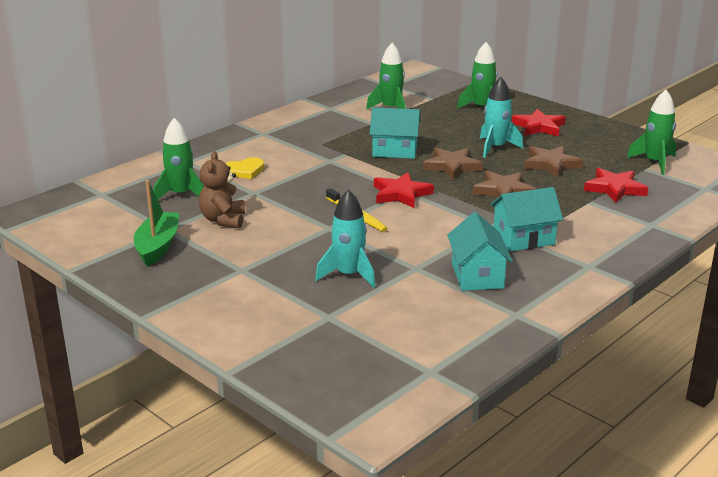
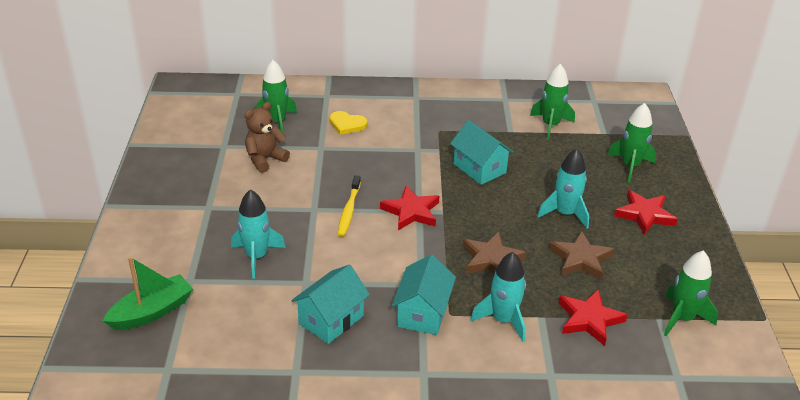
camera: 45 degrees right, 10 degrees up
green boat [134,180,179,267] -> green boat moved to [103,256,193,330]
brown star [423,147,483,180] -> none
turquoise house [490,187,563,252] -> turquoise house turned 75 degrees clockwise [392,255,456,335]
none -> turquoise rocket [470,252,526,342]

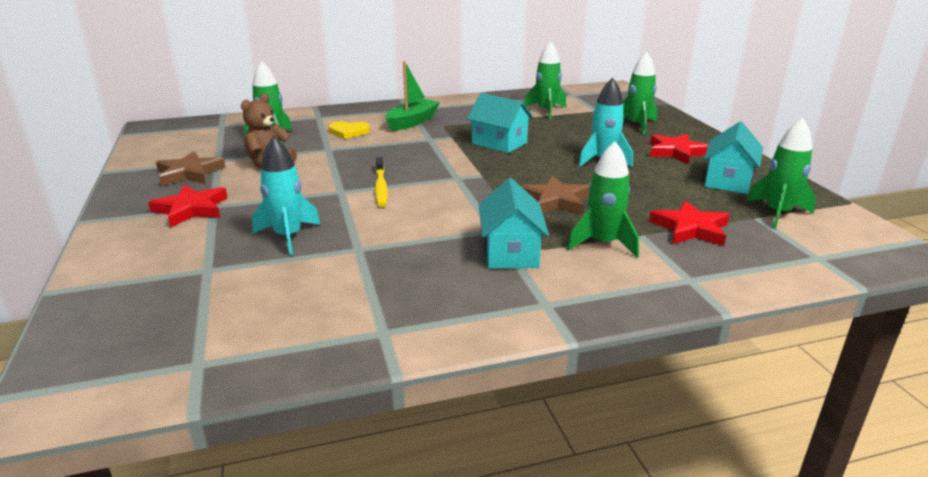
camera: 15 degrees left, 10 degrees down
green boat [103,256,193,330] -> green boat moved to [385,61,440,131]
turquoise house [291,265,370,344] -> turquoise house moved to [704,122,763,194]
red star [380,186,439,230] -> red star moved to [148,185,228,227]
turquoise rocket [470,252,526,342] -> green rocket [567,141,639,258]
brown star [549,231,614,280] -> brown star moved to [156,151,226,186]

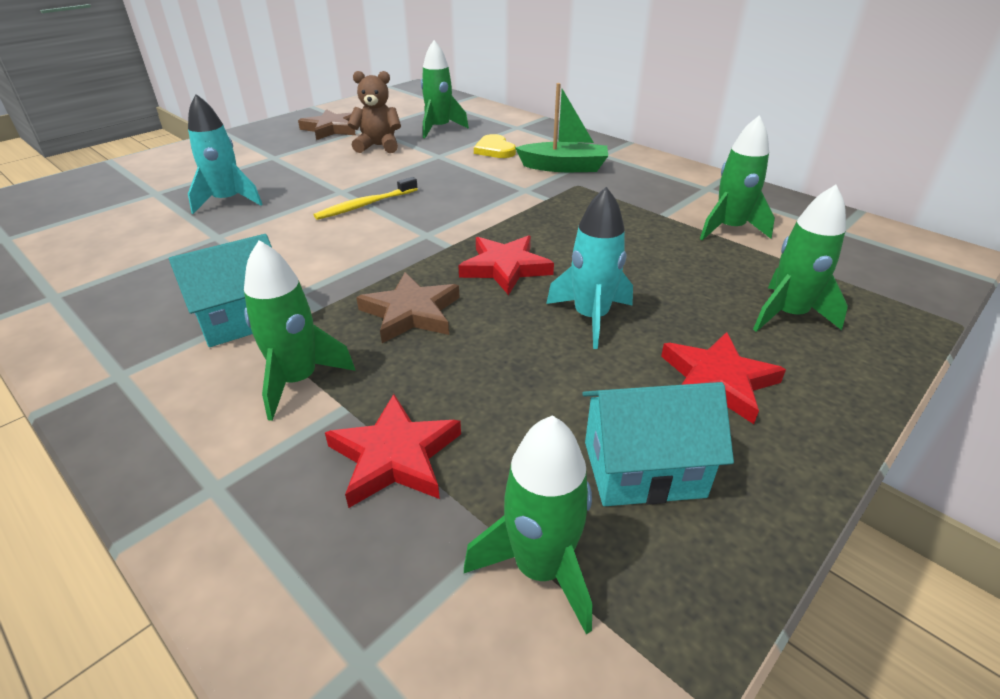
camera: 60 degrees right, 10 degrees up
red star [148,185,228,227] -> red star moved to [458,235,554,295]
turquoise house [467,93,533,153] -> none

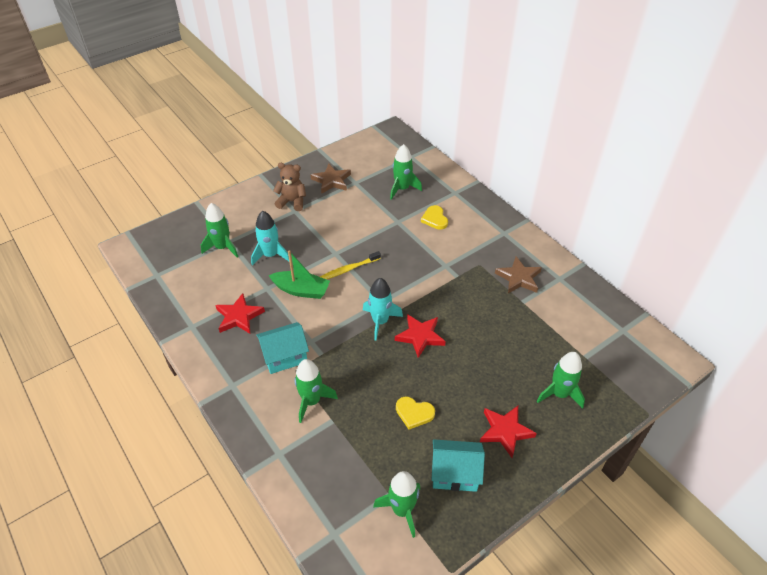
camera: 10 degrees right, 10 degrees up
red star [325,394,461,508] -> red star moved to [215,293,265,334]
brown teddy bear [348,71,401,153] -> brown teddy bear moved to [273,163,306,211]
brown star [356,272,460,343] -> brown star moved to [495,256,542,293]
green boat [515,83,608,172] -> green boat moved to [269,250,330,299]
turquoise rocket [546,187,633,349] -> turquoise rocket moved to [363,278,403,340]
green rocket [700,115,775,240] -> green rocket moved to [201,203,238,258]
none -> yellow heart [396,396,435,429]

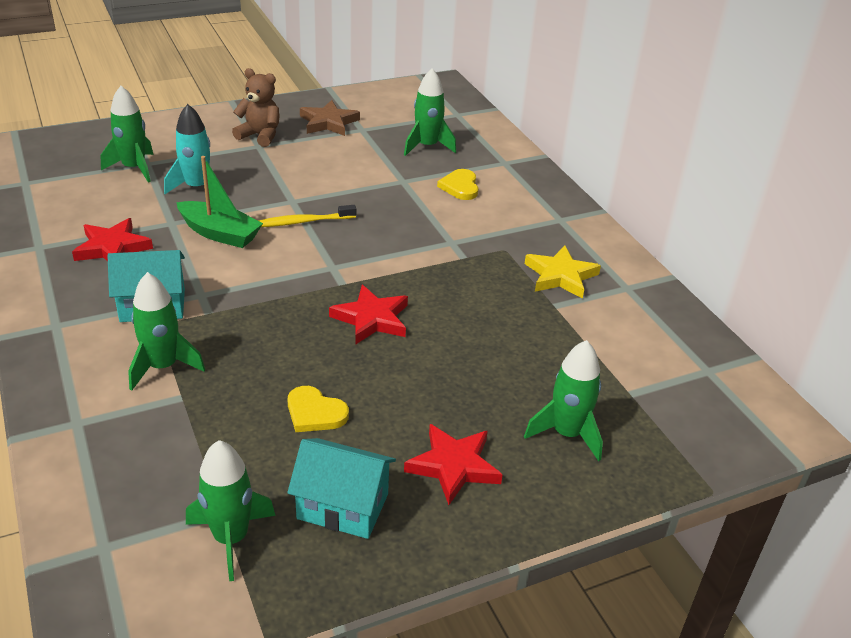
camera: 10 degrees right, 10 degrees down
turquoise rocket [363,278,403,340] -> none
brown star [495,256,542,293] -> yellow star [525,246,601,299]

